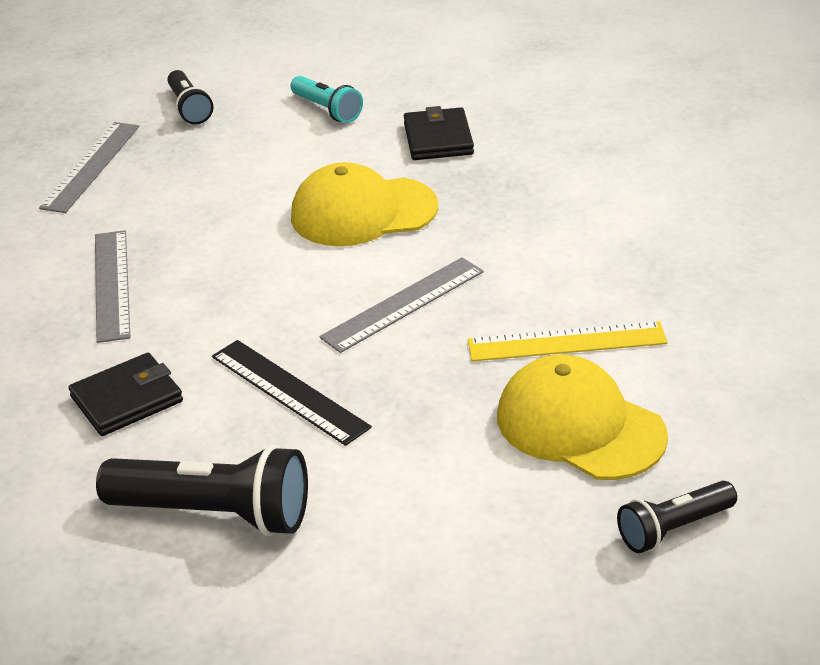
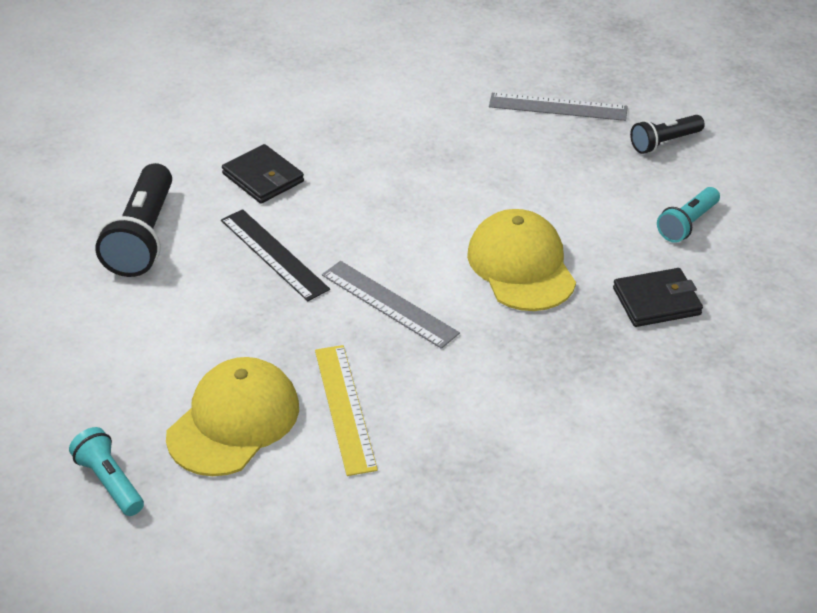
camera: 80 degrees right, 5 degrees up
grey ruler [95,230,131,343] -> none
black ruler [212,340,372,446] -> black ruler turned 75 degrees counterclockwise [221,209,330,301]
black flashlight [617,481,737,553] -> turquoise flashlight [69,427,144,516]

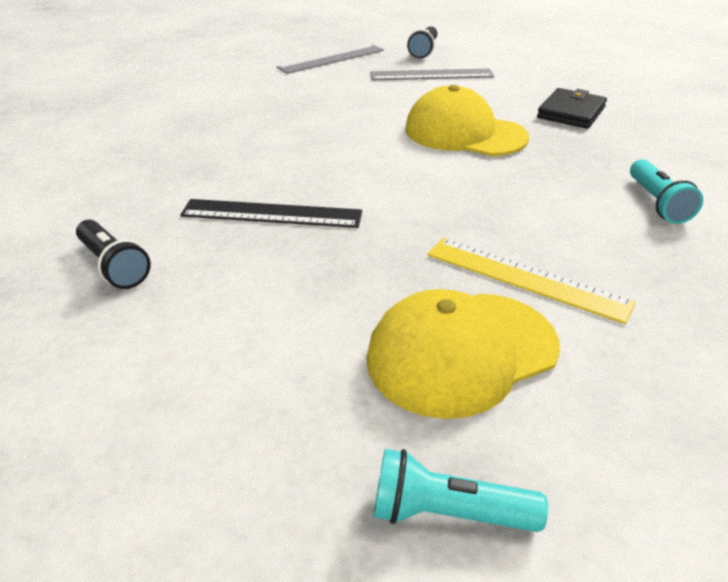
camera: 45 degrees left, 5 degrees down
black flashlight [95,163,172,277] -> black flashlight [76,220,151,289], size x0.58
yellow cap [166,357,299,476] -> yellow cap turned 105 degrees counterclockwise [366,289,560,419]
black wallet [222,144,304,203] -> none
grey ruler [322,261,460,349] -> grey ruler moved to [370,69,494,80]
turquoise flashlight [657,187,720,243] -> turquoise flashlight moved to [630,159,703,224]

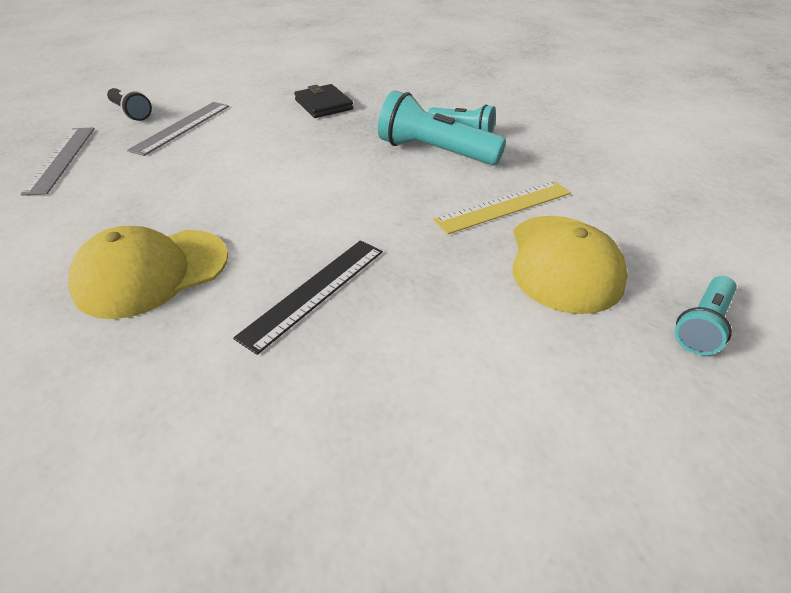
camera: 60 degrees left, 5 degrees up
black flashlight [76,220,151,289] -> none
yellow cap [405,85,529,156] -> yellow cap moved to [69,226,228,319]
none -> turquoise flashlight [378,91,506,165]

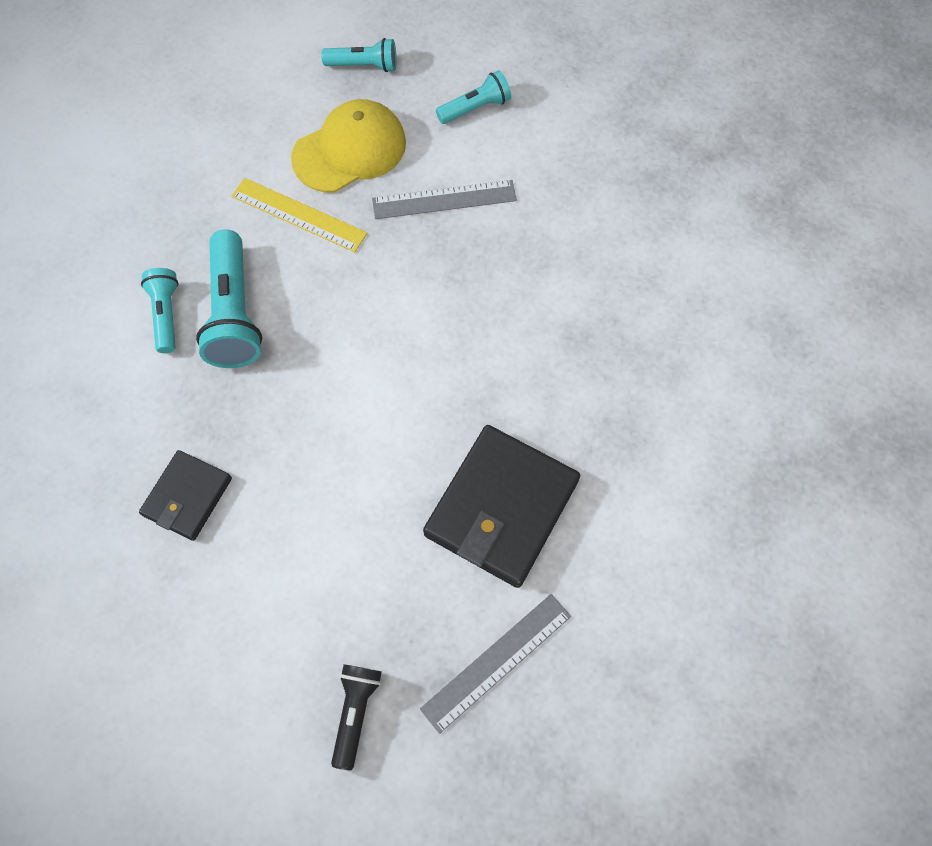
camera: 125 degrees left, 25 degrees up
yellow cap [69,226,228,319] -> none
grey ruler [127,102,229,156] -> grey ruler moved to [372,180,517,219]
black ruler [233,240,383,355] -> none
none -> black wallet [423,425,580,588]
none -> turquoise flashlight [436,70,511,124]

